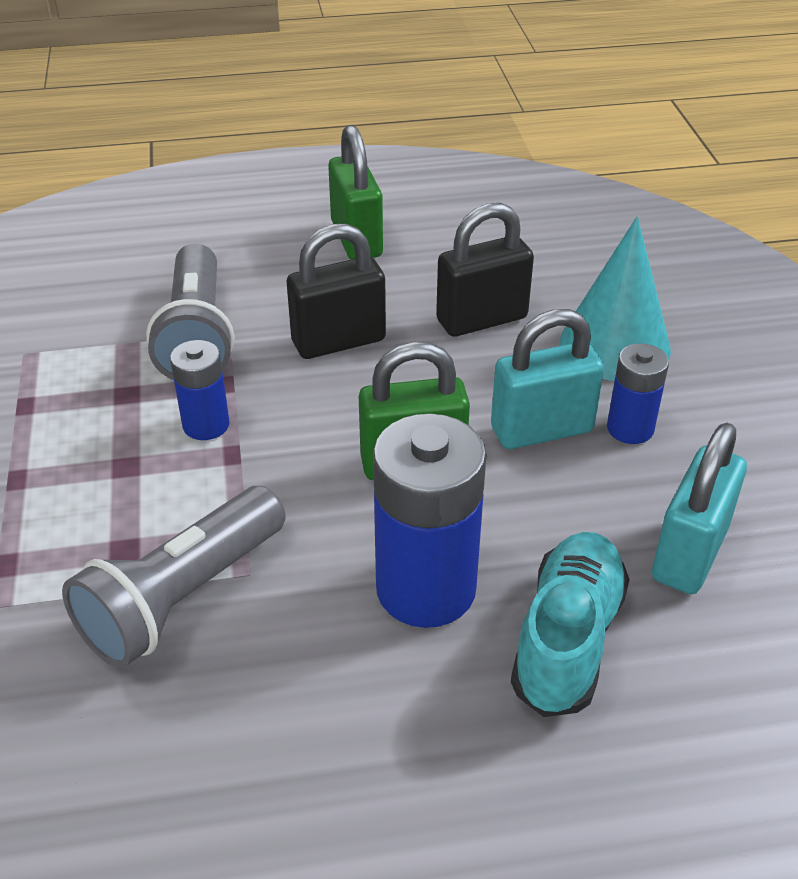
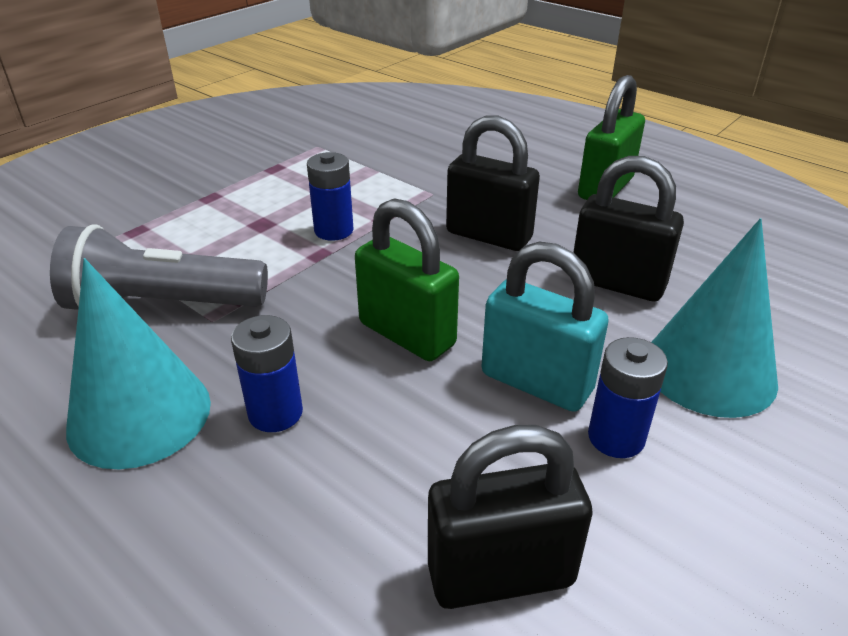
camera: 50 degrees right, 5 degrees down
grey flashlight [146,243,234,380] -> none
blue battery [373,414,487,628] -> blue battery [231,315,303,432], size x0.54
turquoise shoe [511,532,630,717] -> none
turquoise padlock [652,423,747,594] -> black padlock [428,425,593,609]
none -> turquoise cone [66,258,211,469]

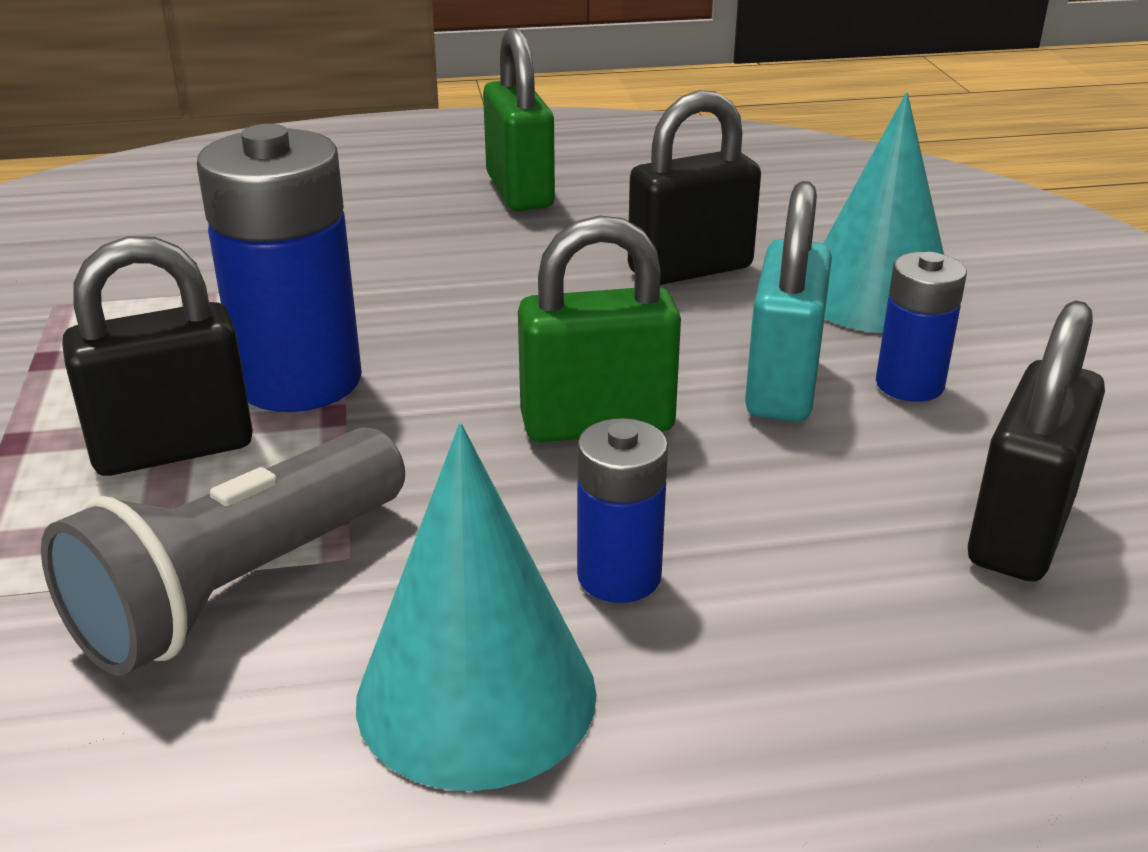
camera: 50 degrees left, 5 degrees down
blue battery [307,152,354,241] -> blue battery [197,124,362,412], size x1.84
black padlock [446,116,540,251] -> black padlock moved to [62,236,253,476]
turquoise padlock [481,241,609,412] -> turquoise padlock turned 60 degrees counterclockwise [745,181,832,422]

